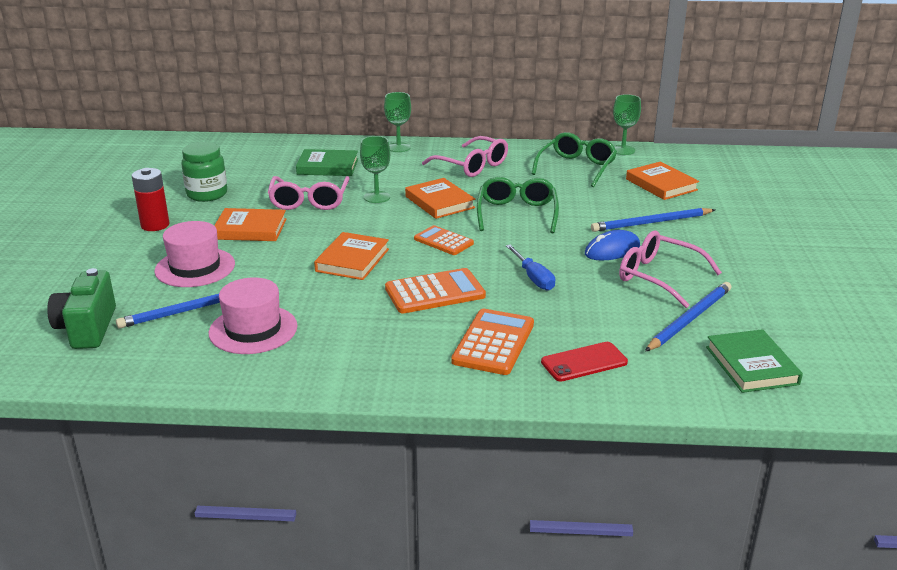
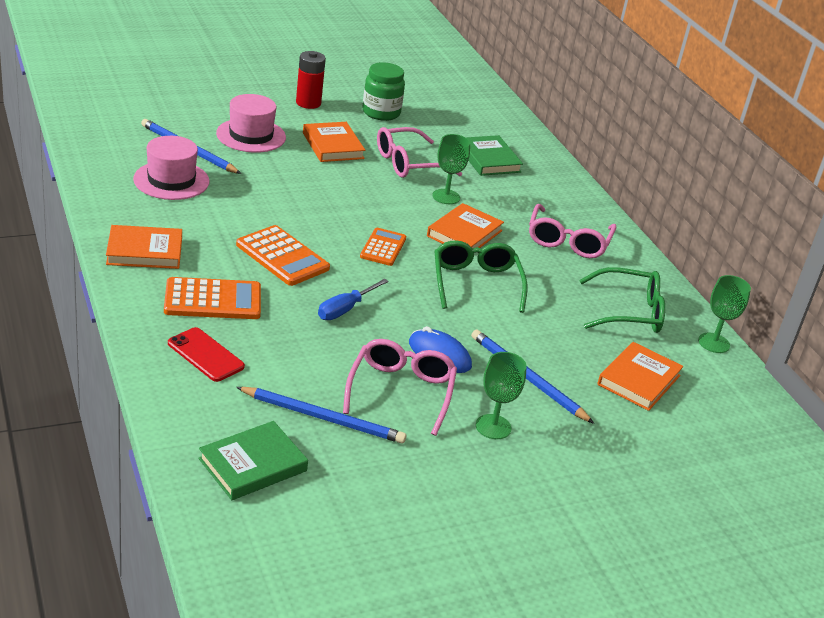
camera: 60 degrees right, 5 degrees up
green camera [47,268,116,349] -> none
orange book [314,232,389,280] -> orange book moved to [106,225,182,269]
green goblet [384,92,411,152] -> green goblet moved to [476,352,527,439]
green glasses [477,177,559,233] -> green glasses turned 75 degrees counterclockwise [434,240,528,313]

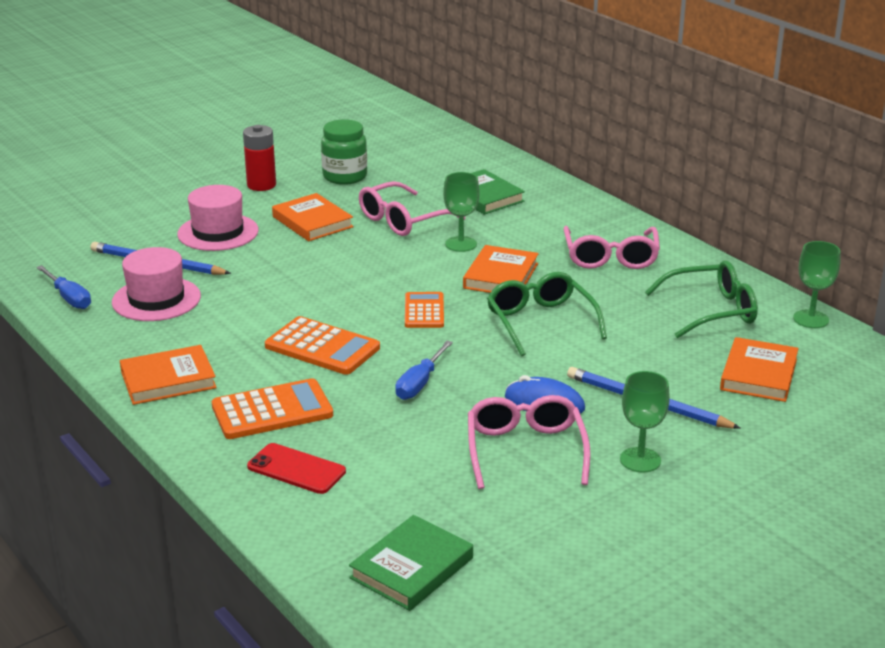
camera: 10 degrees left, 5 degrees down
blue pencil [236,387,406,444] -> none
none -> blue screwdriver [36,265,91,309]

